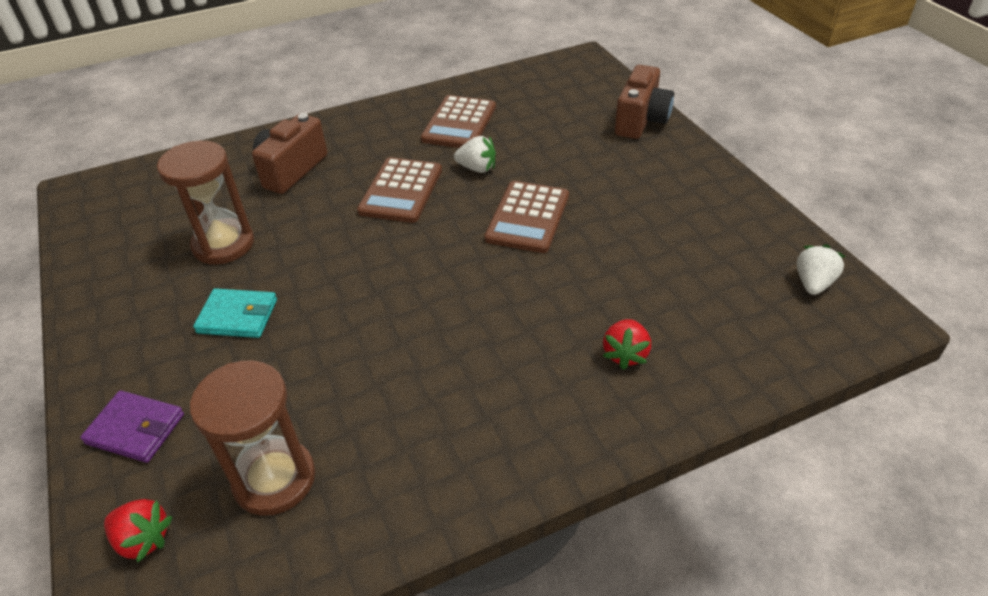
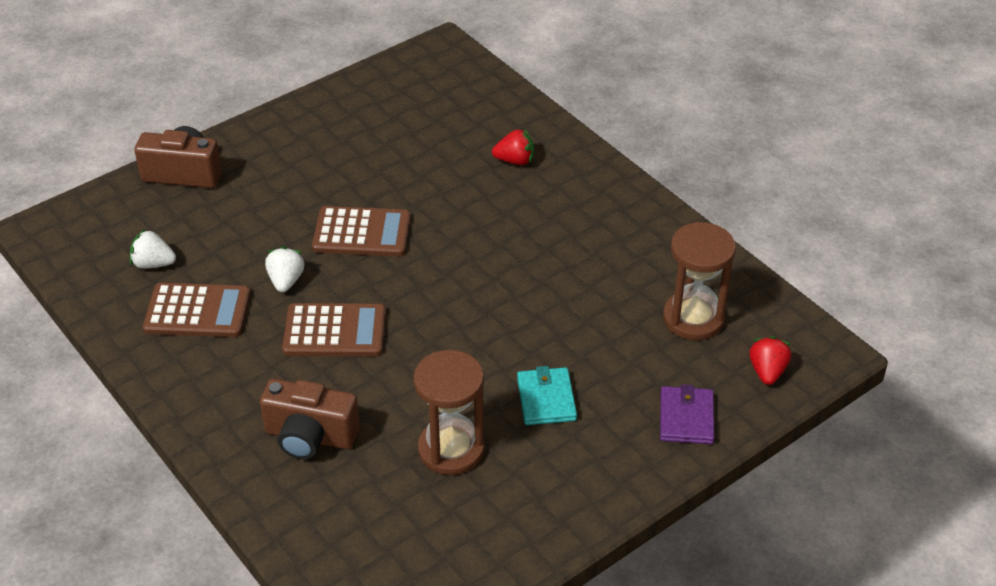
camera: 105 degrees left, 0 degrees up
white strawberry [797,244,846,295] -> white strawberry moved to [130,229,176,269]

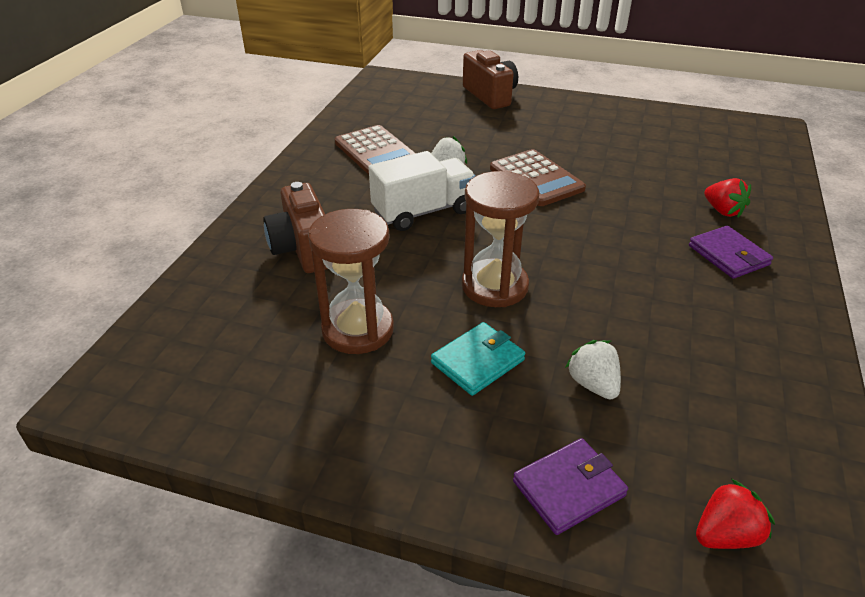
camera: 55 degrees right, 5 degrees down
white strawberry [130,229,176,269] -> white strawberry moved to [565,340,621,399]
brown calculator [282,303,386,356] -> white truck [369,151,475,231]
brown hourglass [663,222,736,340] -> brown hourglass moved to [462,171,540,307]
none -> purple wallet [689,226,773,279]

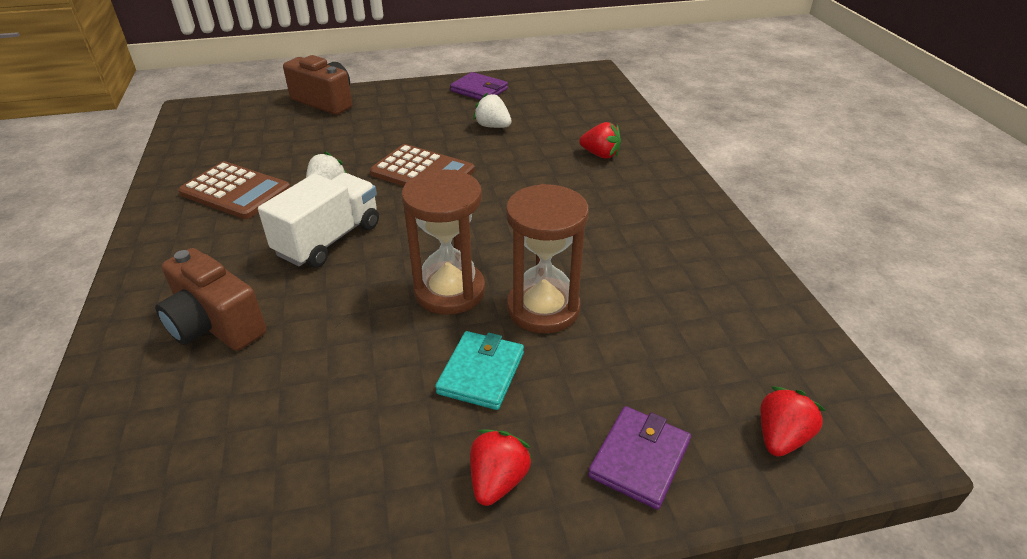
camera: 30 degrees left, 0 degrees up
brown hourglass [308,209,394,354] -> brown hourglass moved to [506,184,589,333]
white strawberry [565,340,621,399] -> white strawberry moved to [473,93,512,128]
purple wallet [689,226,773,279] -> purple wallet moved to [450,72,508,100]
none -> red strawberry [470,429,533,506]

